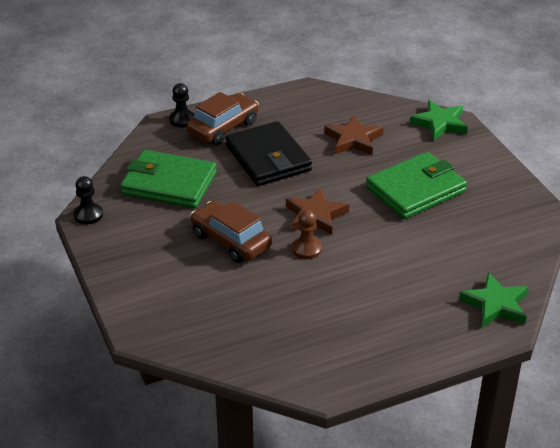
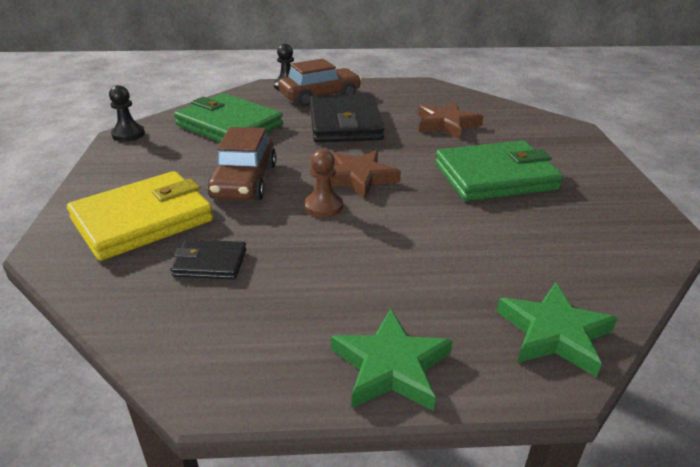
camera: 20 degrees right, 5 degrees down
brown car [190,201,272,263] -> brown car turned 150 degrees counterclockwise [207,127,277,200]
green star [410,100,468,141] -> green star moved to [331,309,453,411]
none -> yellow wallet [67,171,214,261]
none -> black wallet [171,239,247,279]

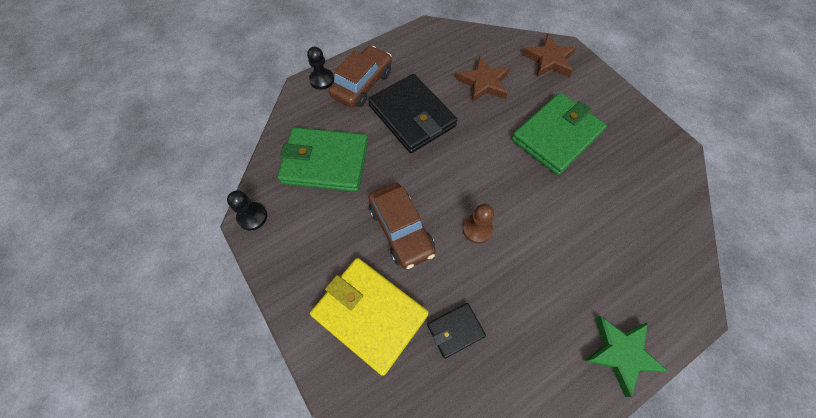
camera: 30 degrees left, 30 degrees up
yellow wallet [67,171,214,261] -> yellow wallet turned 75 degrees counterclockwise [310,258,429,376]
brown star [330,150,401,199] -> brown star moved to [522,34,577,77]
green star [496,282,618,377] -> none

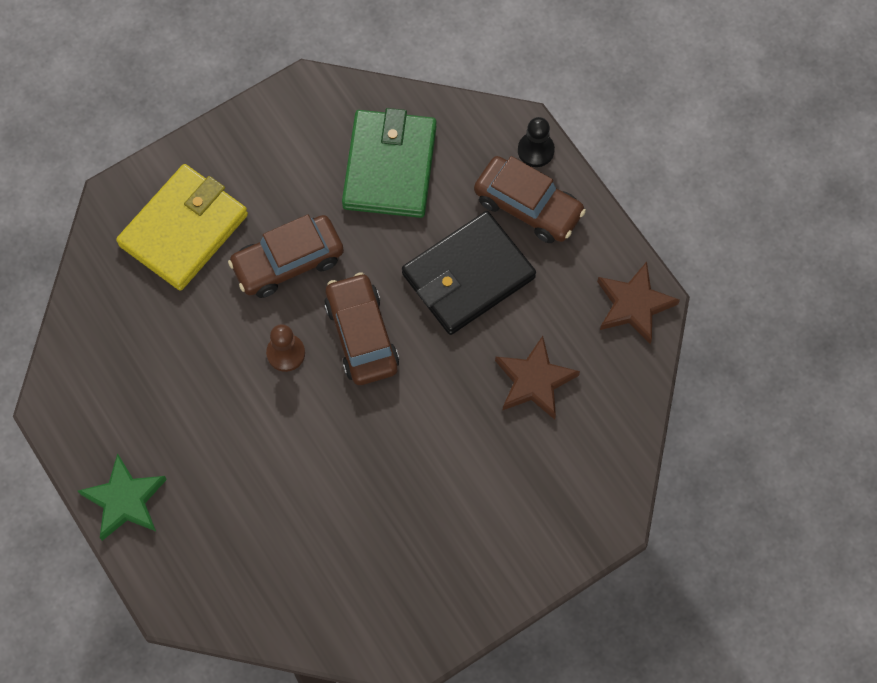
camera: 90 degrees right, 5 degrees up
black pawn [227,190,267,230] -> none
black wallet [427,303,486,359] -> none
green wallet [512,93,607,175] -> none
brown star [522,34,577,77] -> brown star moved to [597,262,680,344]
none -> brown car [324,272,399,385]

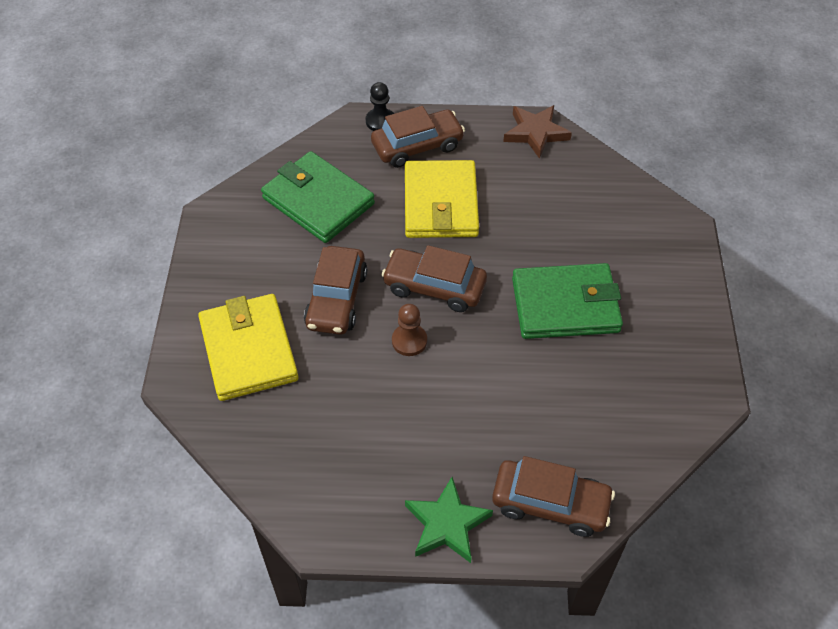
camera: 55 degrees left, 15 degrees down
black wallet [402,211,536,335] -> yellow wallet [405,160,479,238]
brown star [495,336,580,420] -> none
none -> brown car [492,456,615,537]
none -> green wallet [512,263,623,339]

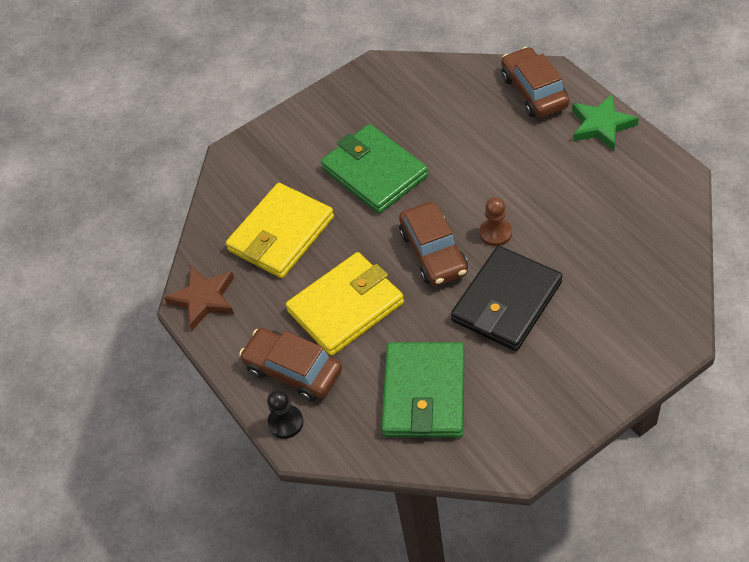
camera: 120 degrees left, 0 degrees up
yellow wallet [198,294,299,401] -> yellow wallet moved to [226,183,334,278]
brown car [304,246,367,335] -> black wallet [451,246,563,351]

